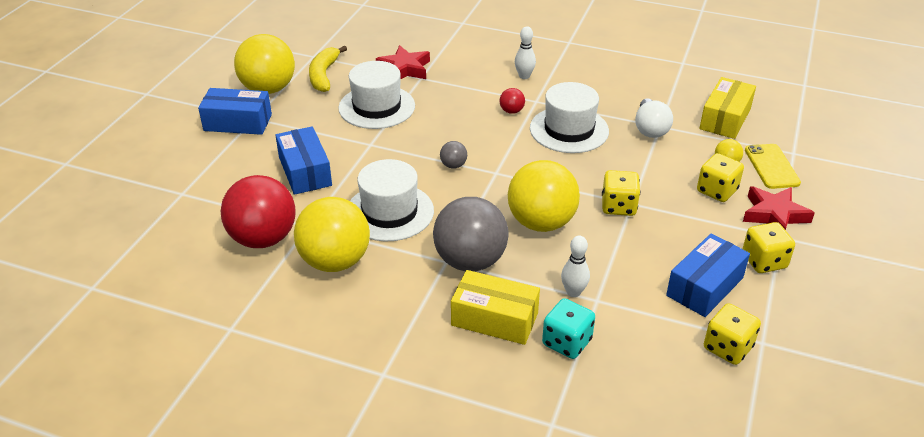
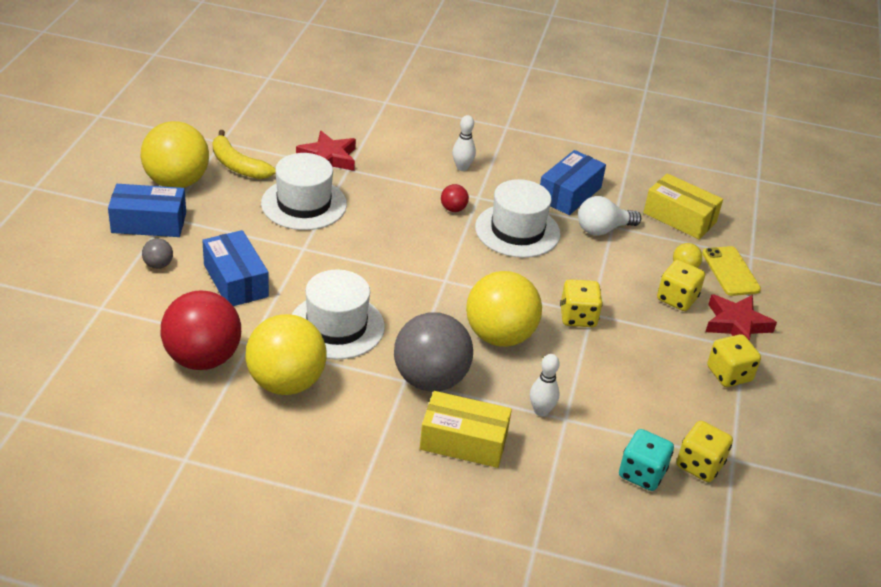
camera: 10 degrees left, 0 degrees up
yellow banana [309,46,347,92] -> yellow banana turned 45 degrees counterclockwise [212,130,276,179]
grey ball [440,141,467,169] -> grey ball moved to [142,238,173,269]
turquoise dice [542,298,595,359] -> turquoise dice moved to [619,429,674,491]
white light bulb [635,98,673,138] -> white light bulb turned 75 degrees clockwise [578,196,641,236]
blue box [666,234,750,317] -> blue box moved to [540,150,606,215]
yellow box [699,77,756,139] -> yellow box turned 75 degrees counterclockwise [643,173,723,239]

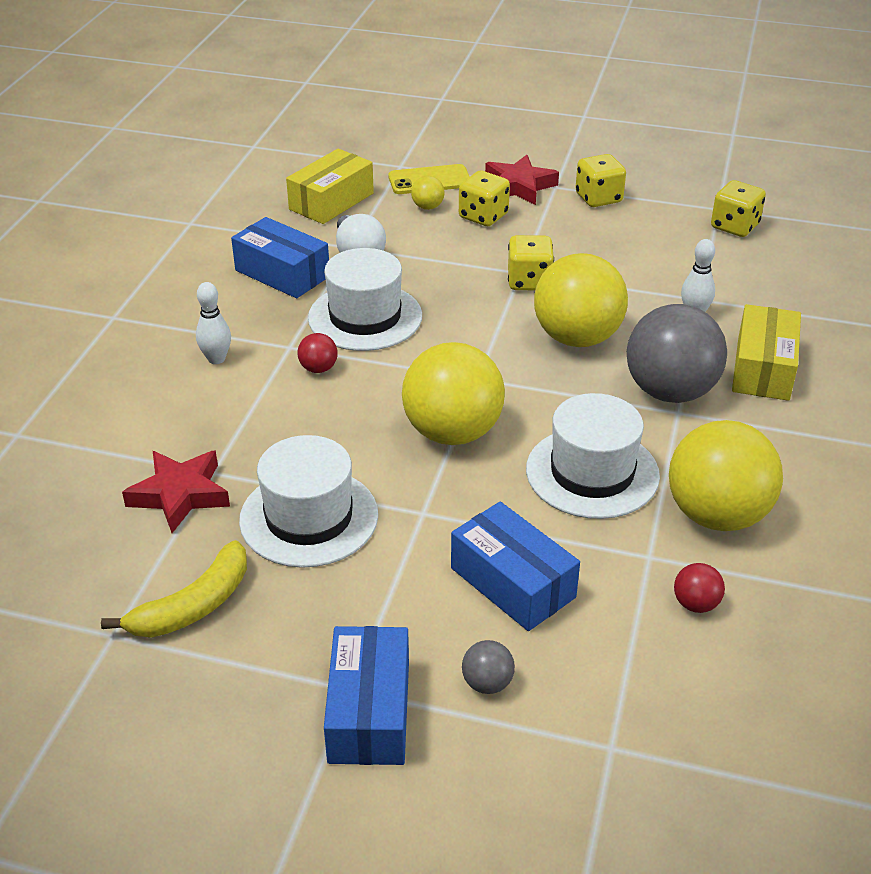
camera: 85 degrees left, 0 degrees up
yellow ball [141,121,209,188] -> yellow ball moved to [402,342,505,445]
red ball [161,291,241,370] -> red ball [674,563,725,613], size x0.42
blue box [202,230,269,306] -> blue box turned 75 degrees clockwise [451,501,580,631]
turquoise dice [619,429,674,491] -> none

